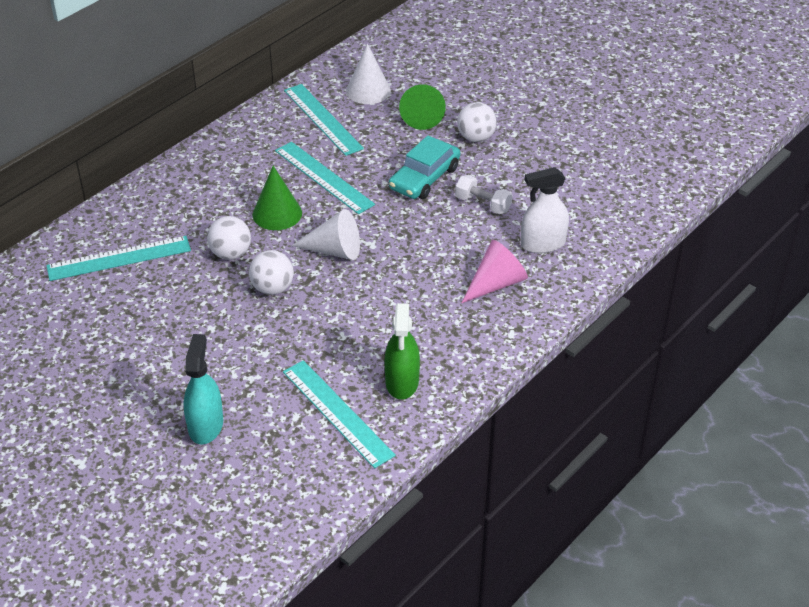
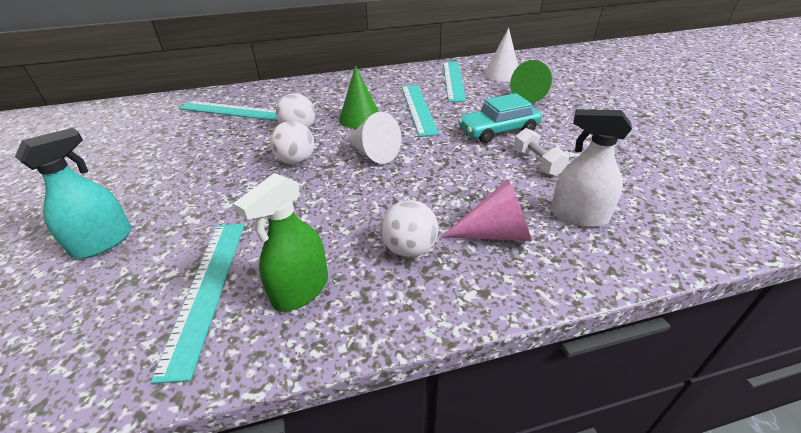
camera: 35 degrees right, 5 degrees down
white ball [457,102,497,142] -> white ball moved to [381,200,438,258]

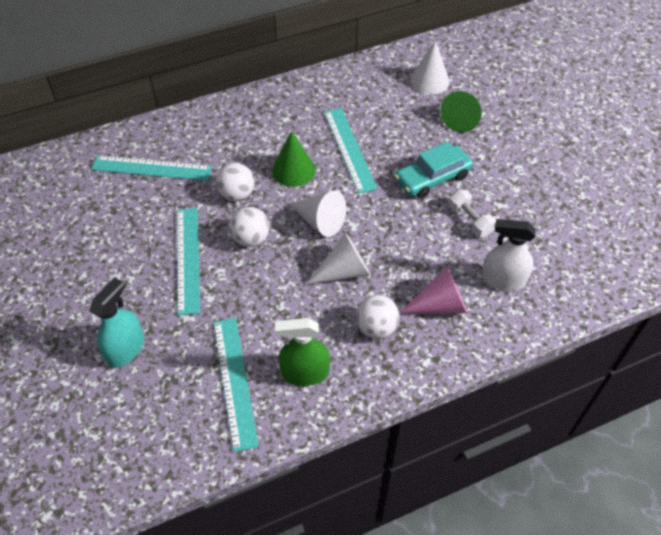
camera: 10 degrees left, 15 degrees up
green spray bottle [233,173,328,312] -> green spray bottle turned 60 degrees clockwise [275,318,330,386]
turquoise ruler [443,62,466,102] -> turquoise ruler moved to [177,208,200,316]
none -> white cone [306,233,370,285]

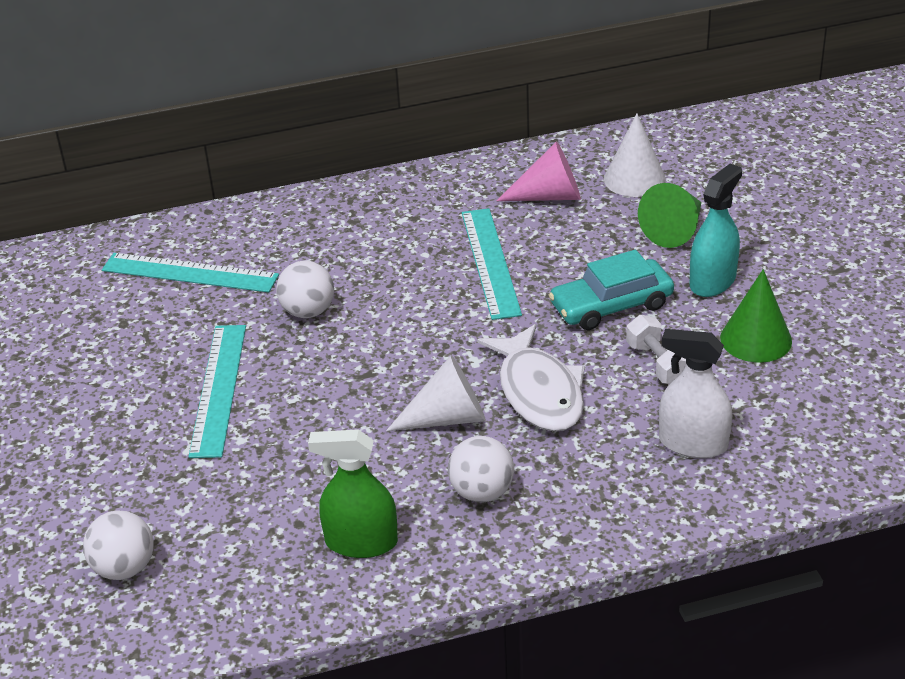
camera: 10 degrees right, 15 degrees down
turquoise spray bottle [89,278,144,367] -> turquoise spray bottle moved to [690,164,742,297]
turquoise ruler [214,318,259,452] -> none
white ball [229,207,269,247] -> white ball moved to [83,510,153,580]
green cone [272,131,315,187] -> green cone moved to [720,269,792,363]
white cone [288,190,346,237] -> none
pink cone [399,266,467,313] -> pink cone moved to [497,141,581,201]
none -> white fish [477,324,585,431]

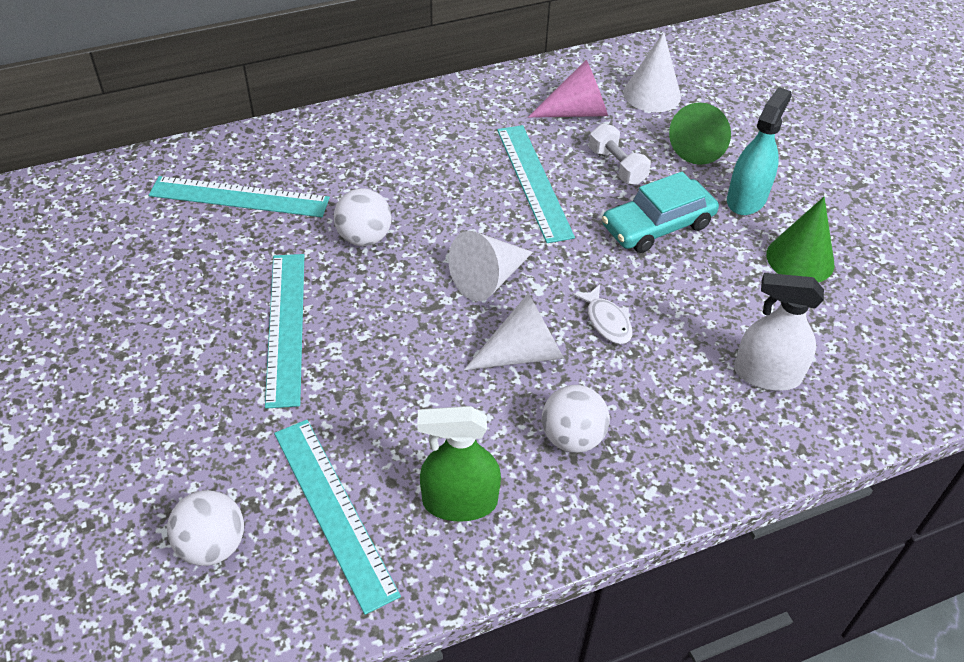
camera: 10 degrees left, 10 degrees up
white fish [477,324,585,431] -> white fish [572,285,632,344], size x0.50
white dumbbell [626,315,686,384] -> white dumbbell moved to [589,123,651,185]
none -> turquoise ruler [274,420,401,615]
none -> white cone [449,231,533,301]

